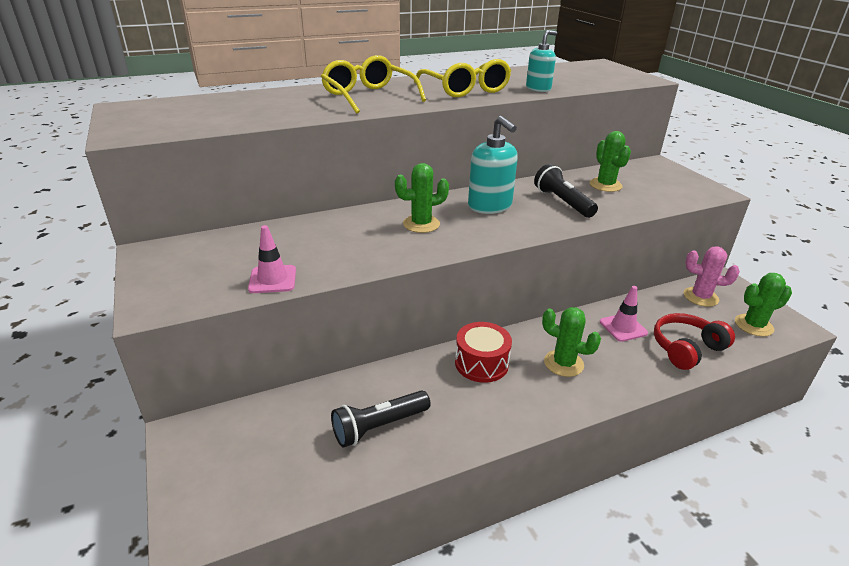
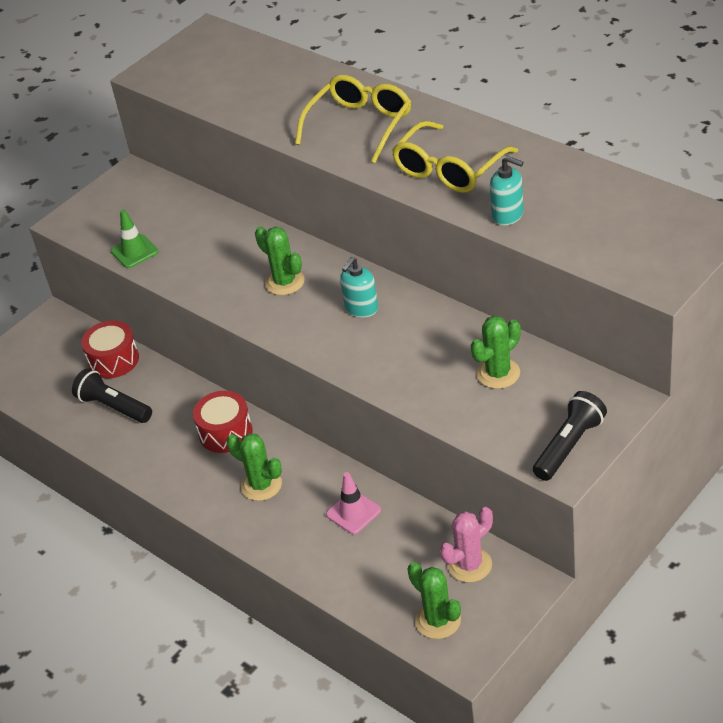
camera: 70 degrees right, 10 degrees up
pink traffic cone [248,225,296,293] -> green traffic cone [111,209,158,268]
turquoise soap dispenser [468,116,518,214] -> turquoise soap dispenser [340,257,378,318], size x0.64
black flashlight [534,164,598,218] -> black flashlight moved to [533,391,607,481]
green cactus [542,307,601,377] -> green cactus turned 60 degrees counterclockwise [226,433,282,501]
red headphones [654,313,735,370] -> none
pink cactus [684,247,740,307] -> pink cactus turned 60 degrees clockwise [440,507,493,583]
none -> red drum [81,320,139,378]

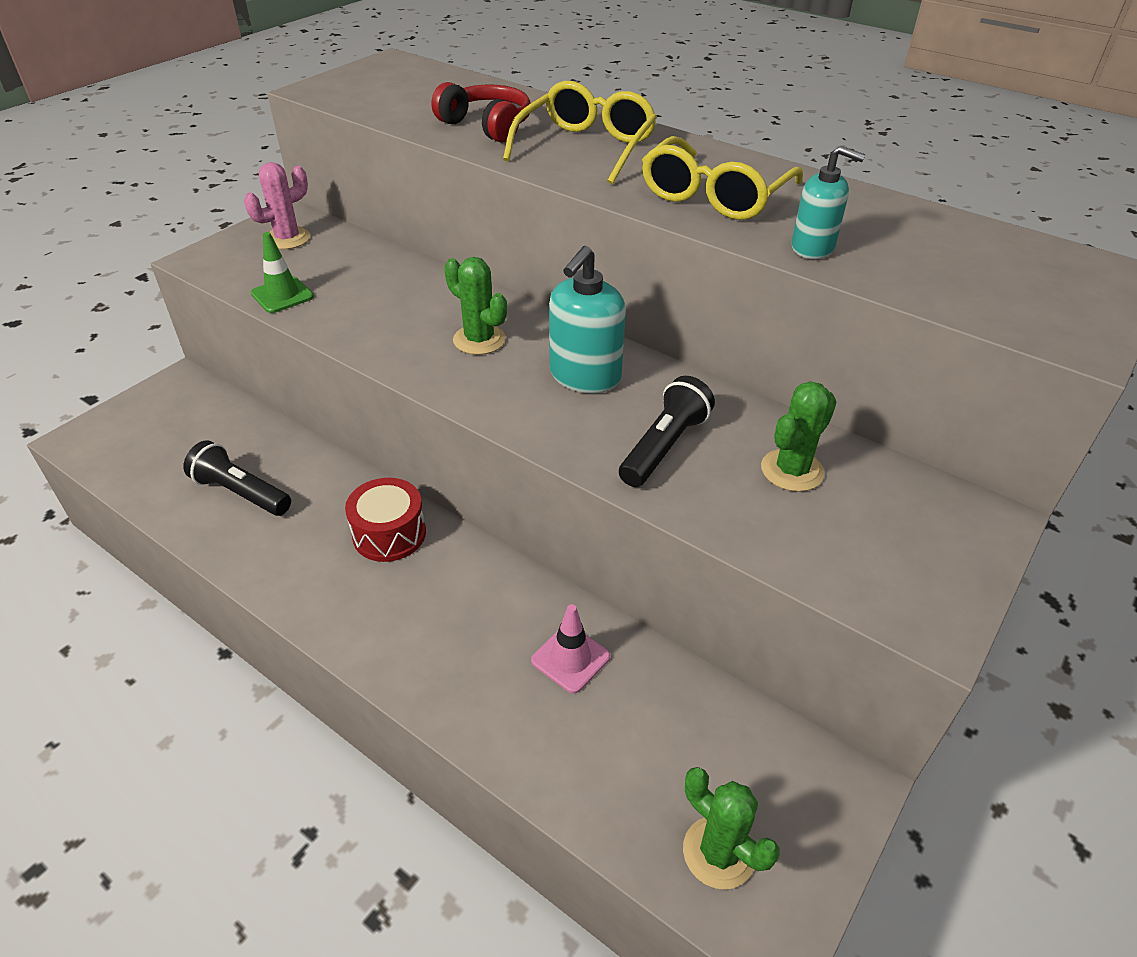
camera: 10 degrees left, 0 degrees up
red drum [81,320,139,378] -> none
green cactus [226,433,282,501] -> none
turquoise soap dispenser [340,257,378,318] -> turquoise soap dispenser [549,246,626,393], size x1.55
pink cactus [440,507,493,583] -> pink cactus moved to [244,162,311,249]
black flashlight [533,391,607,481] -> black flashlight moved to [619,376,715,487]
none -> red headphones [431,82,531,143]

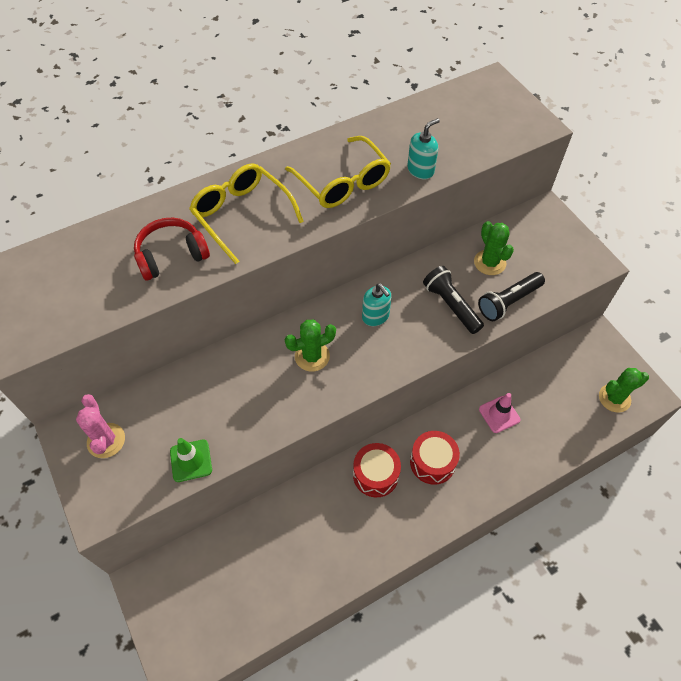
camera: 65 degrees left, 15 degrees up
black flashlight [183,440,291,516] -> black flashlight moved to [478,272,545,321]
turquoise soap dispenser [549,246,626,393] -> turquoise soap dispenser [362,283,391,326], size x0.64
none -> red drum [410,431,460,485]

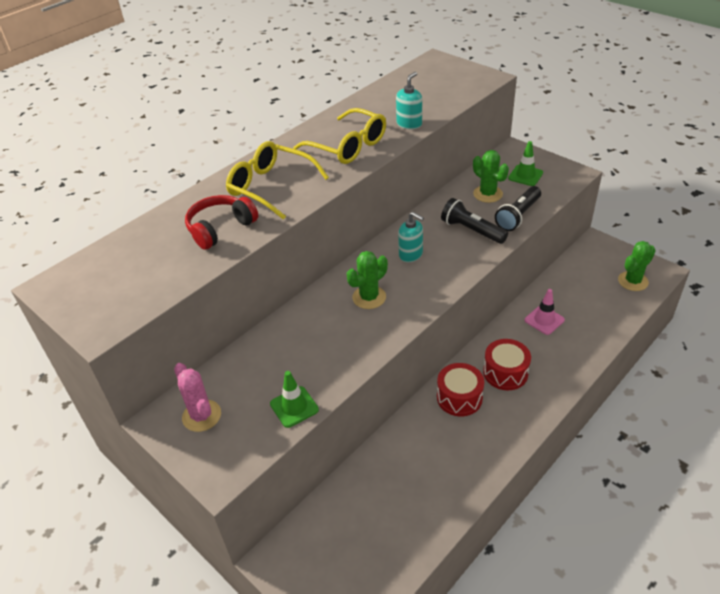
camera: 15 degrees left, 15 degrees down
none -> green traffic cone [508,141,543,186]

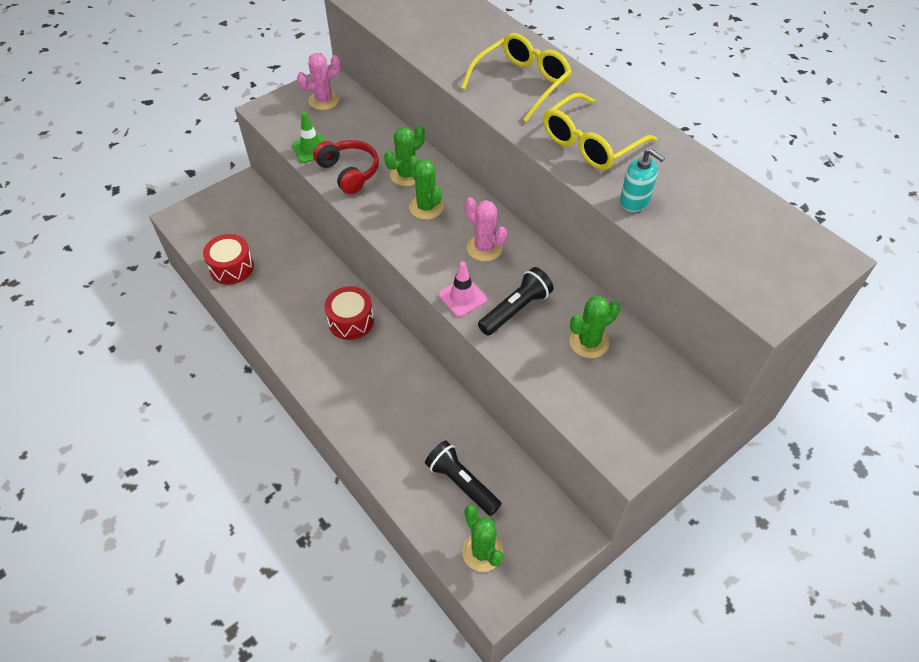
camera: 95 degrees right, 10 degrees up
red headphones [185,195,258,250] -> red headphones moved to [313,140,379,194]
turquoise soap dispenser [398,212,424,262] -> pink cactus [465,197,507,261]
red drum [483,339,531,390] -> red drum moved to [203,234,254,285]
black flashlight [495,186,541,231] -> black flashlight moved to [425,440,502,516]
green traffic cone [508,141,543,186] -> none
pink traffic cone [524,289,565,335] -> pink traffic cone moved to [438,261,487,317]
none -> green cactus [384,125,425,186]

